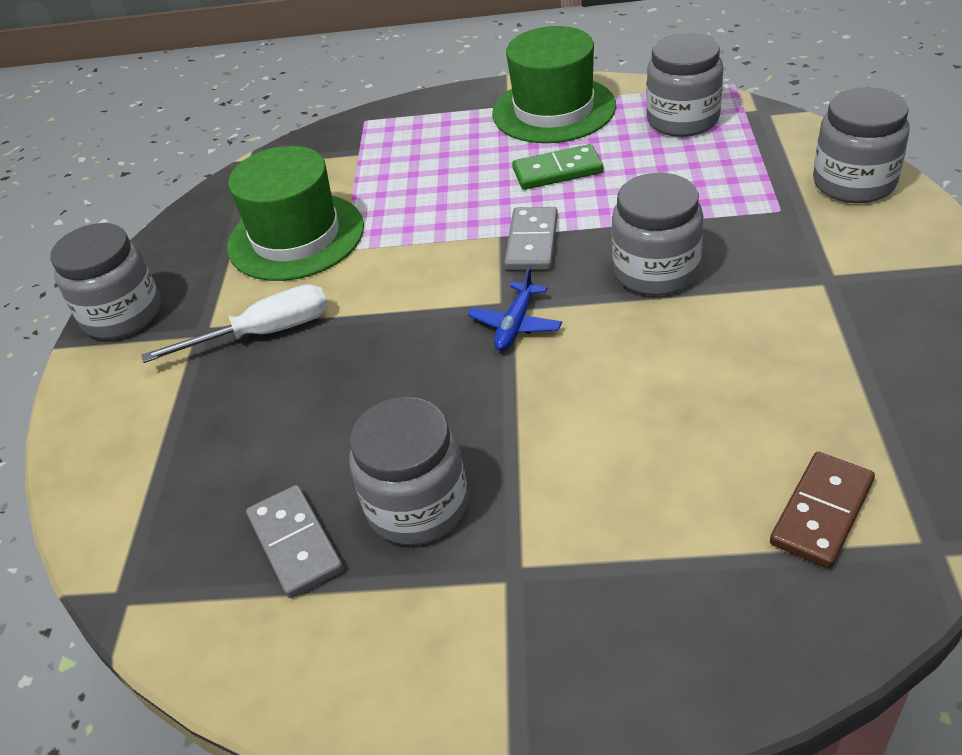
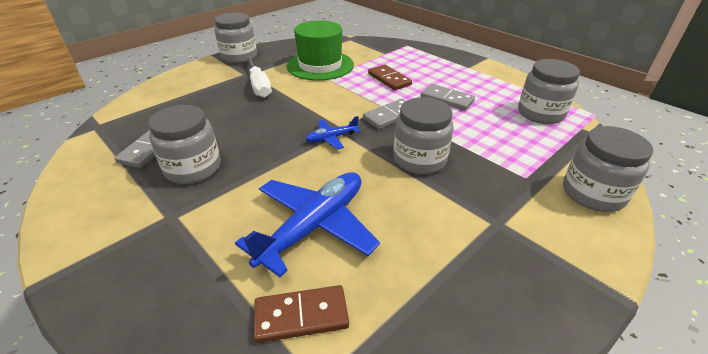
camera: 40 degrees right, 5 degrees down
white screwdriver [141,284,328,363] -> white screwdriver turned 45 degrees clockwise [246,55,272,98]
green hat [492,26,616,143] -> none
green domino [512,144,603,190] -> grey domino [421,84,475,111]
none -> blue plane [235,172,380,277]
none -> brown domino [368,65,412,90]

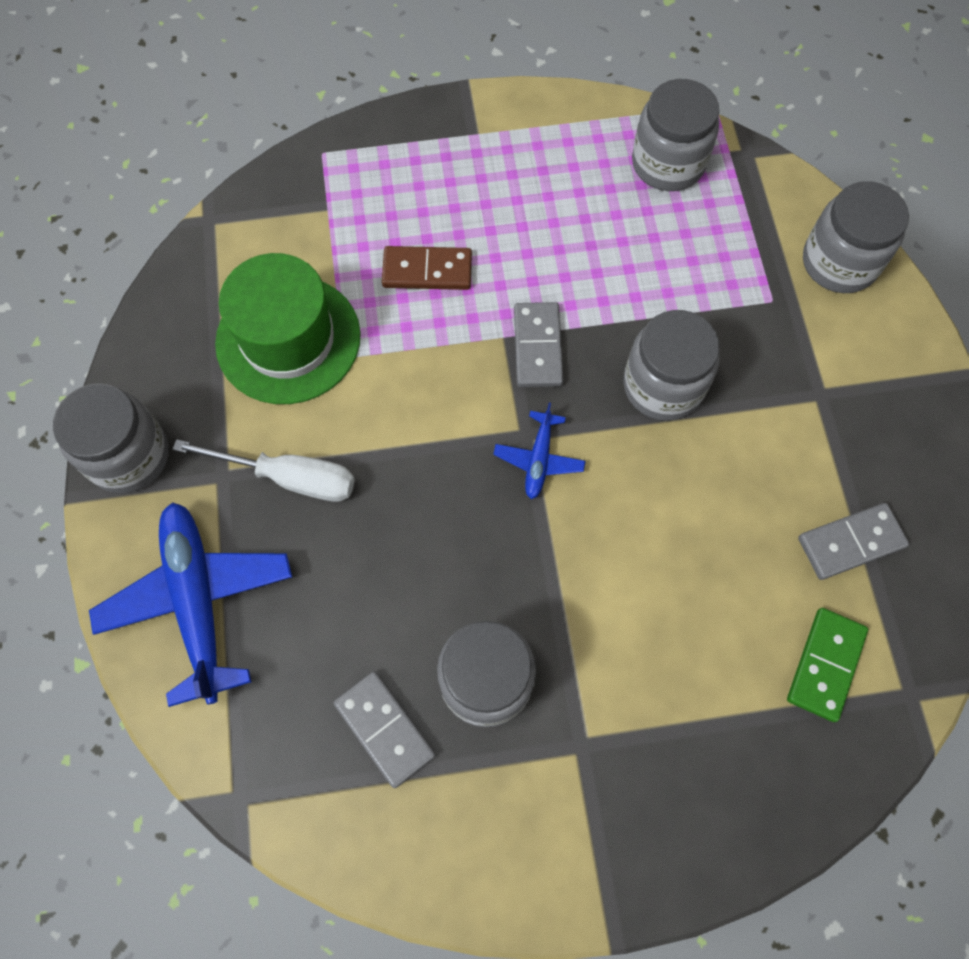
camera: 55 degrees left, 30 degrees up
blue plane [235,172,380,277] -> blue plane moved to [89,502,292,707]
brown domino [254,285,349,343] -> green domino [787,608,868,722]
grey domino [421,84,475,111] -> grey domino moved to [798,503,909,580]

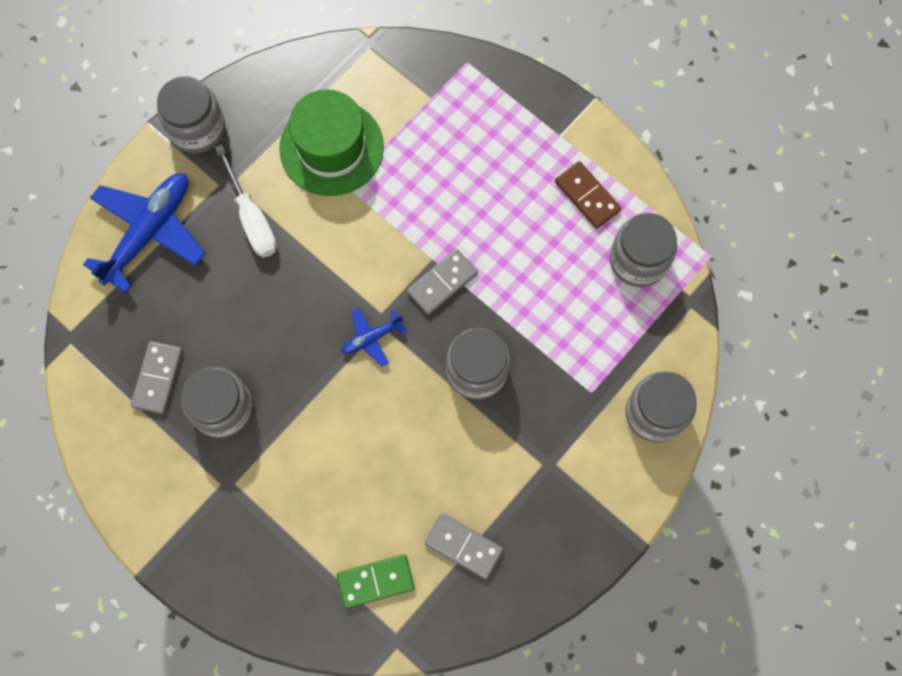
camera: 50 degrees right, 5 degrees up
brown domino [382,246,472,290] -> brown domino moved to [555,161,621,229]

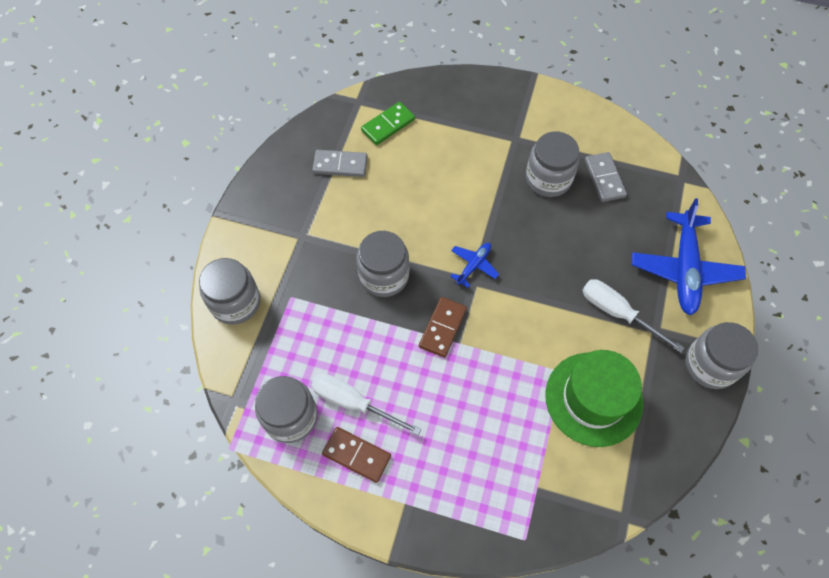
camera: 155 degrees right, 10 degrees down
grey domino [407,249,478,315] -> brown domino [419,297,467,358]
none -> white screwdriver [311,373,421,436]

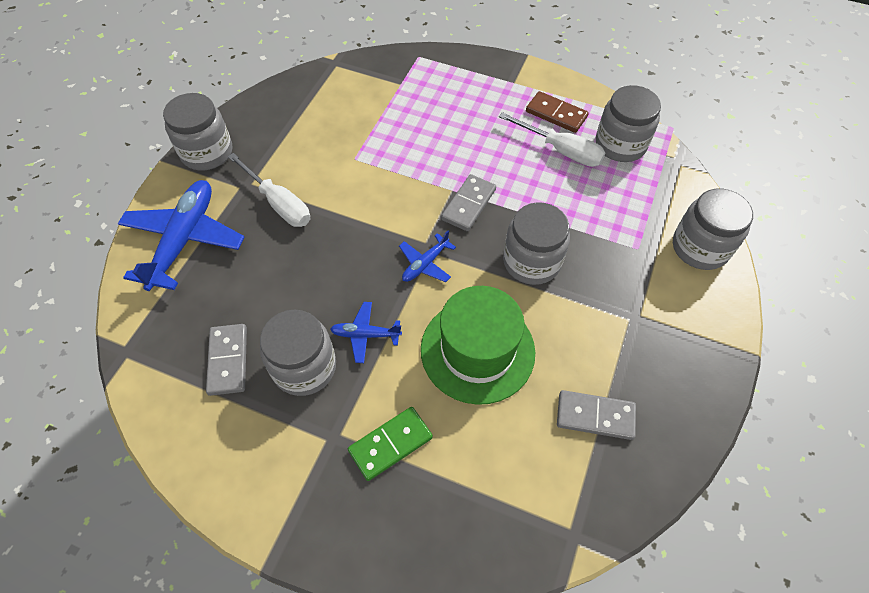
camera: 175 degrees left, 5 degrees down
green domino [361,102,415,145] -> green domino moved to [348,407,433,481]
brown domino [419,297,467,358] -> grey domino [441,174,496,231]
green hat [545,350,644,447] -> green hat moved to [421,286,535,405]
none -> blue plane [330,302,402,363]

